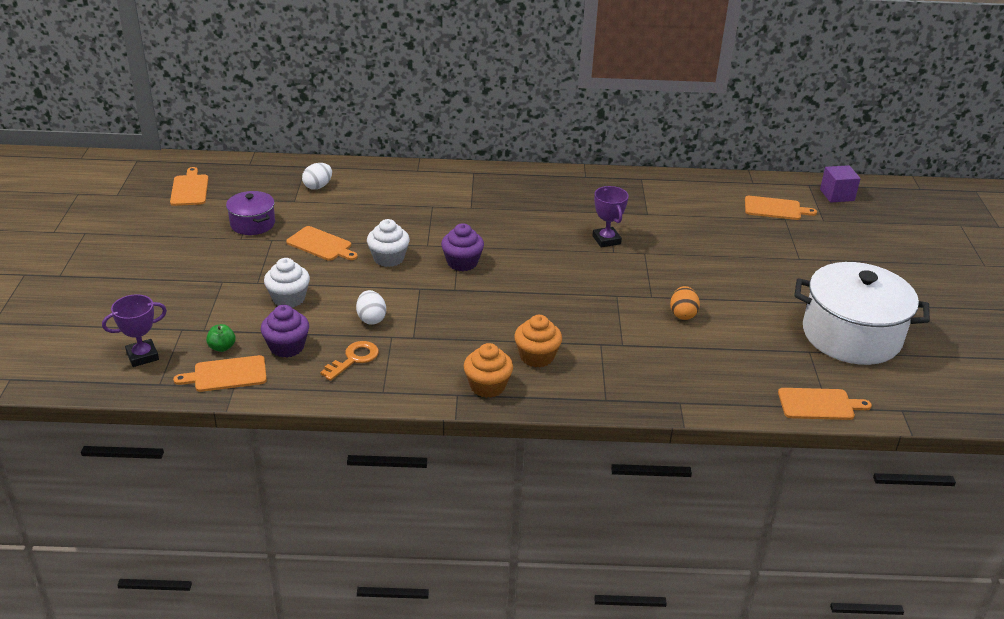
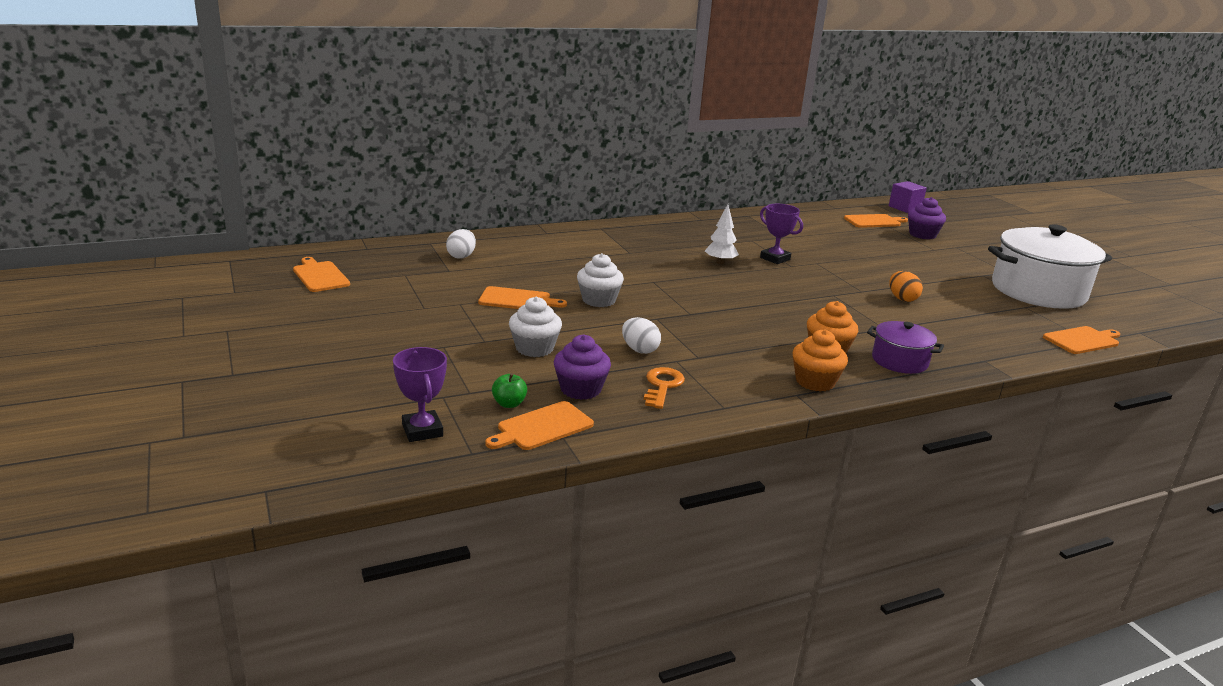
camera: 25 degrees left, 10 degrees down
purple trophy [102,294,167,367] -> purple trophy turned 60 degrees counterclockwise [393,347,447,442]
purple pot [226,191,275,235] -> purple pot moved to [867,321,944,374]
purple cupcake [441,223,484,271] -> purple cupcake moved to [908,197,946,239]
none -> white tree [705,204,739,264]

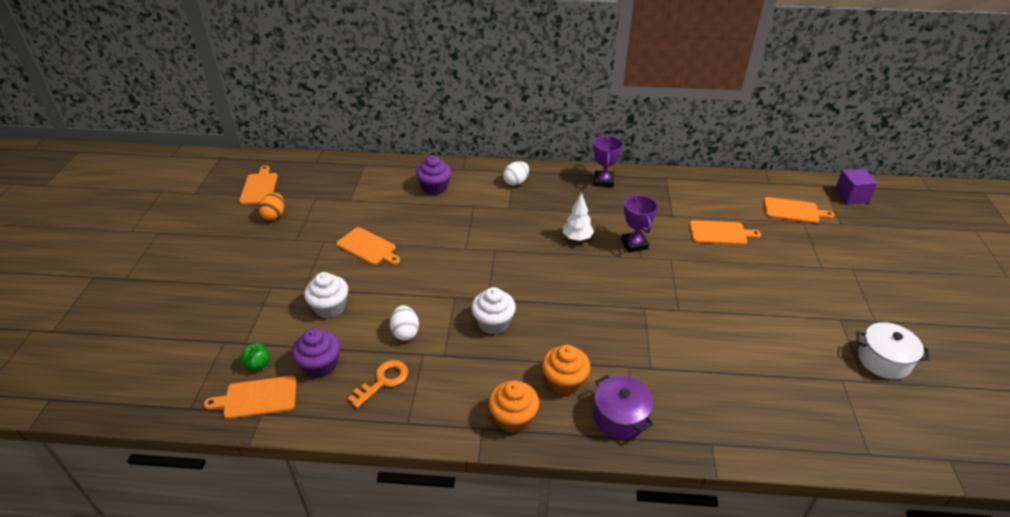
camera: 30 degrees right, 15 degrees up
purple trophy [393,347,447,442] -> purple trophy moved to [593,136,623,187]
white egg [446,229,476,259] -> white egg moved to [503,161,529,186]
white cupcake [577,253,624,307] -> white cupcake moved to [471,287,516,335]
orange egg [889,271,923,302] -> orange egg moved to [258,193,285,220]
purple cupcake [908,197,946,239] -> purple cupcake moved to [416,155,451,195]
white pot [988,224,1112,309] -> white pot [857,322,930,379], size x0.51
orange cutting board [1043,326,1120,354] -> orange cutting board moved to [689,220,761,245]

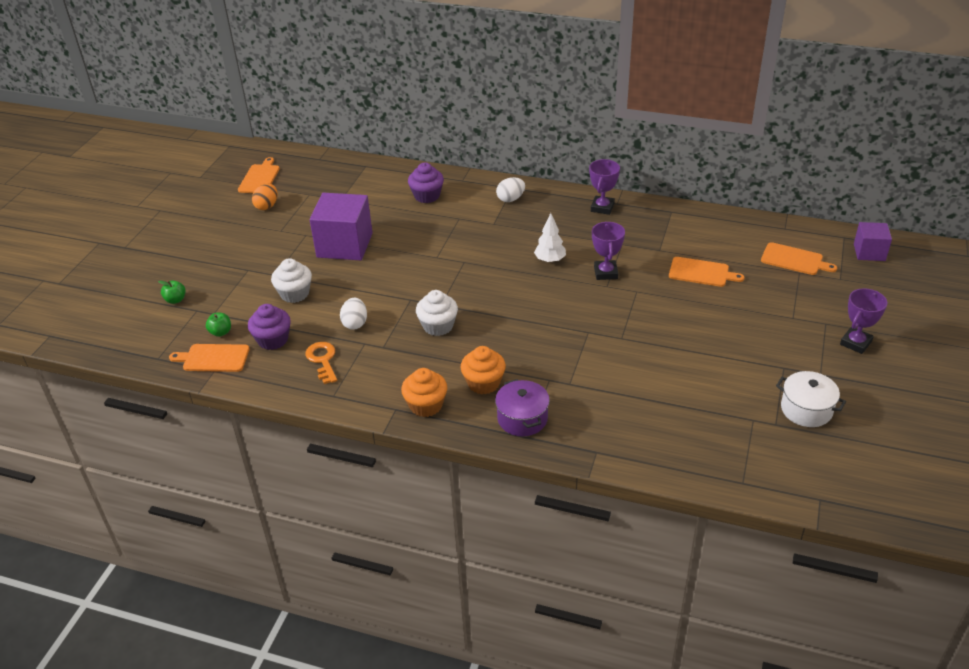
camera: 15 degrees right, 0 degrees up
orange cutting board [336,227,400,265] -> purple cube [310,193,373,260]
orange key [348,360,408,408] -> orange key turned 75 degrees counterclockwise [305,342,337,384]
none -> green apple [158,281,186,304]
none -> purple trophy [840,288,888,354]

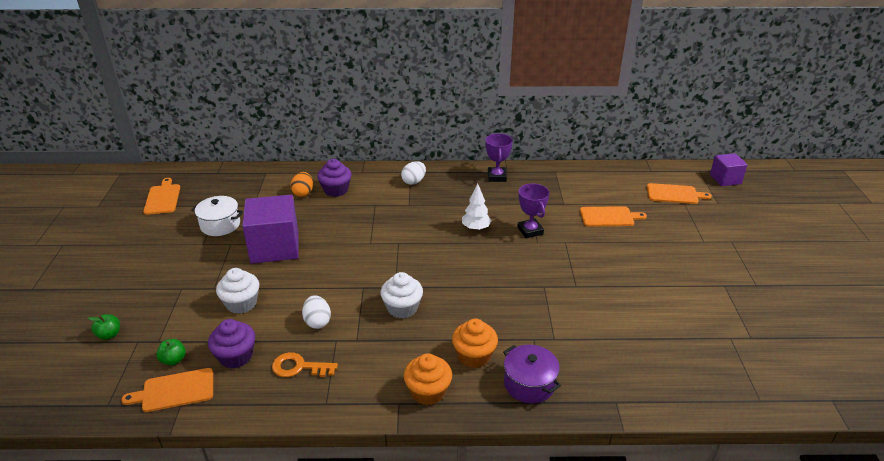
camera: 20 degrees left, 5 degrees down
orange egg [252,184,278,210] -> orange egg moved to [290,172,313,197]
orange key [305,342,337,384] -> orange key turned 45 degrees counterclockwise [272,352,338,377]
white pot [776,371,846,427] -> white pot moved to [191,196,243,236]
purple trophy [840,288,888,354] -> none

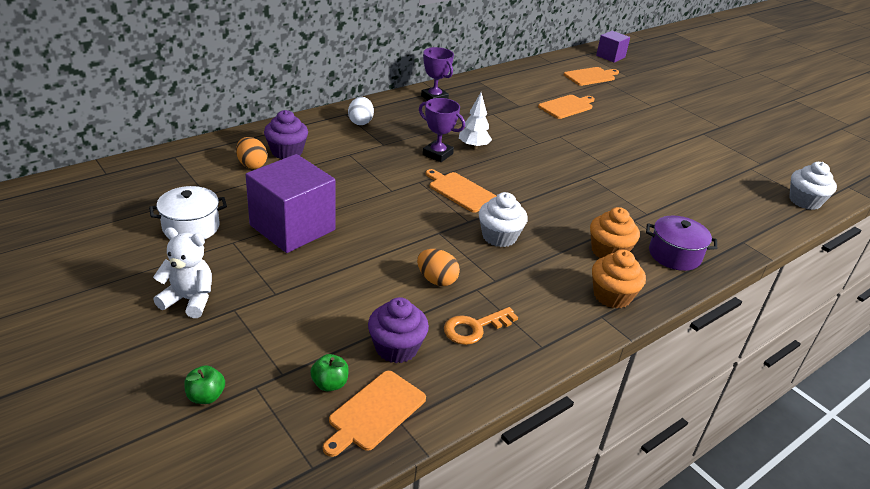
camera: 40 degrees left, 0 degrees up
orange cutting board [143,178,180,215] -> orange cutting board moved to [426,169,497,213]
white cupcake [216,268,259,314] -> white cupcake moved to [789,162,837,210]
white egg [302,295,331,329] -> orange egg [417,249,460,286]
purple trophy [517,184,550,238] -> purple trophy moved to [419,98,465,162]
none -> white teddy bear [153,227,212,318]

